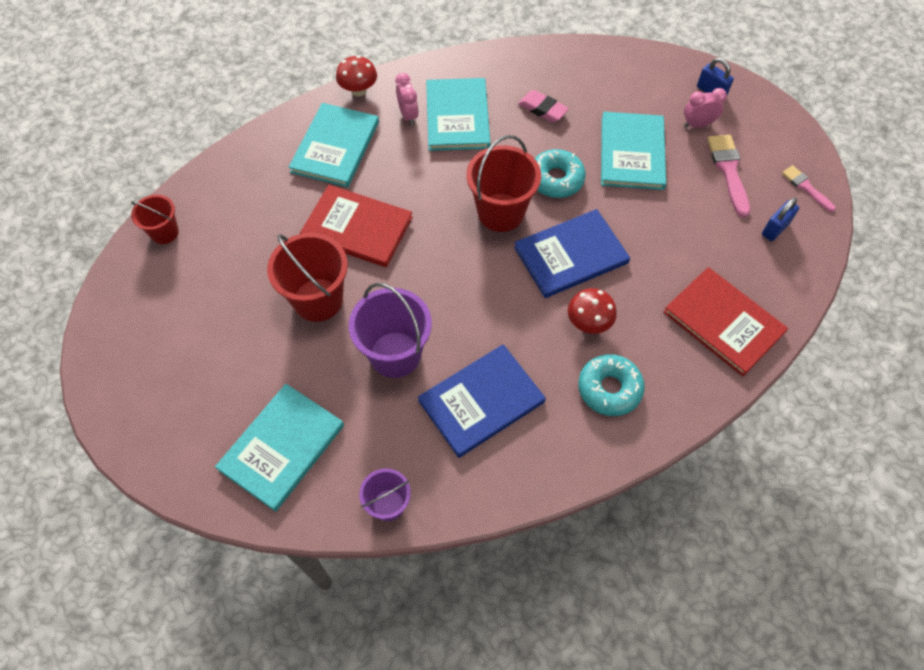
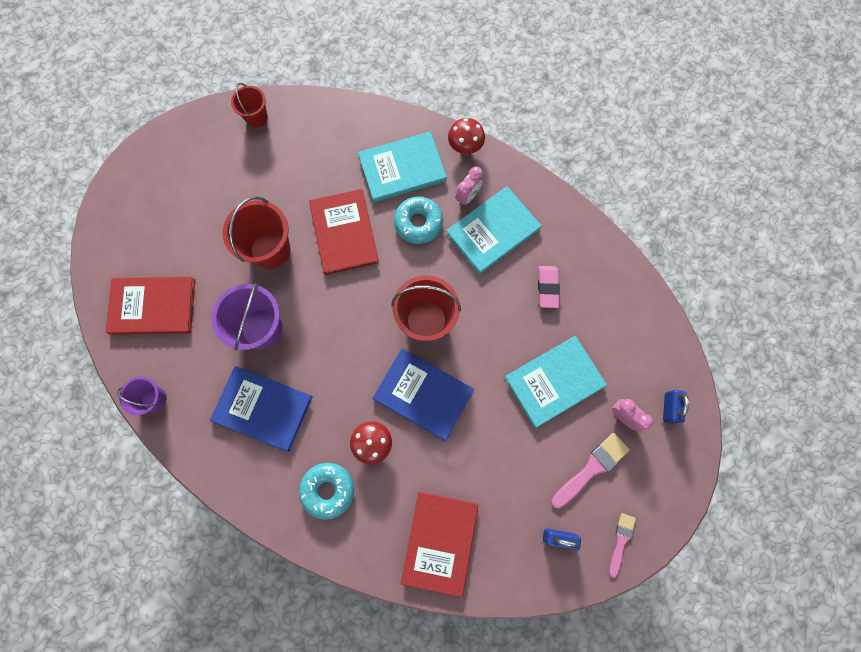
camera: 55 degrees right, 15 degrees up
turquoise book [215,384,344,512] -> red book [106,277,195,335]
turquoise donut [535,149,586,198] -> turquoise donut moved to [394,196,443,244]

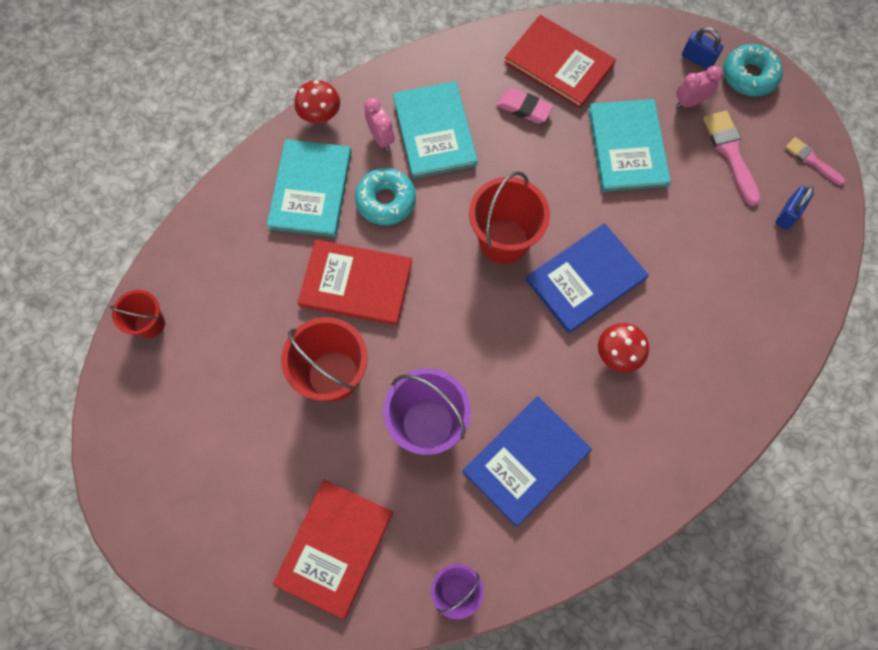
camera: 65 degrees left, 5 degrees down
turquoise donut [299,463,354,520] -> turquoise donut moved to [723,44,783,96]
red book [401,492,478,597] -> red book moved to [504,15,616,109]

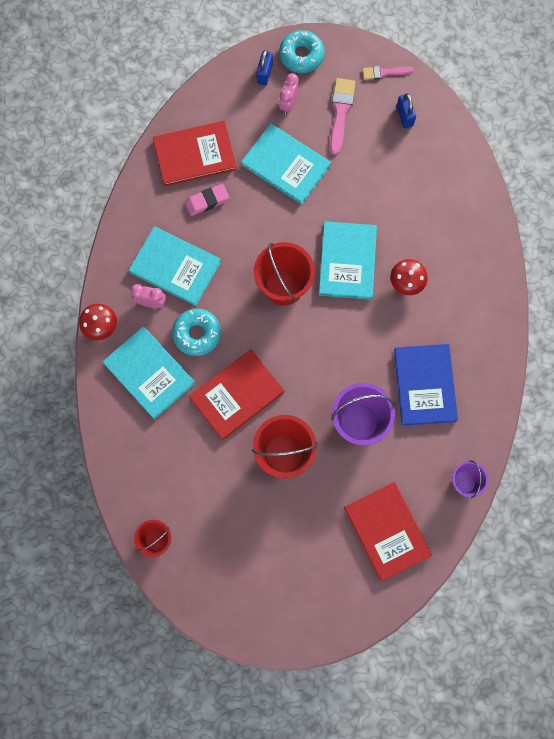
camera: 50 degrees left, 5 degrees up
blue book [526,223,649,333] -> turquoise book [319,221,377,300]
blue padlock [682,27,724,69] -> blue padlock turned 60 degrees counterclockwise [256,50,273,86]
pink brush [703,111,761,206] -> pink brush turned 75 degrees clockwise [330,78,355,155]

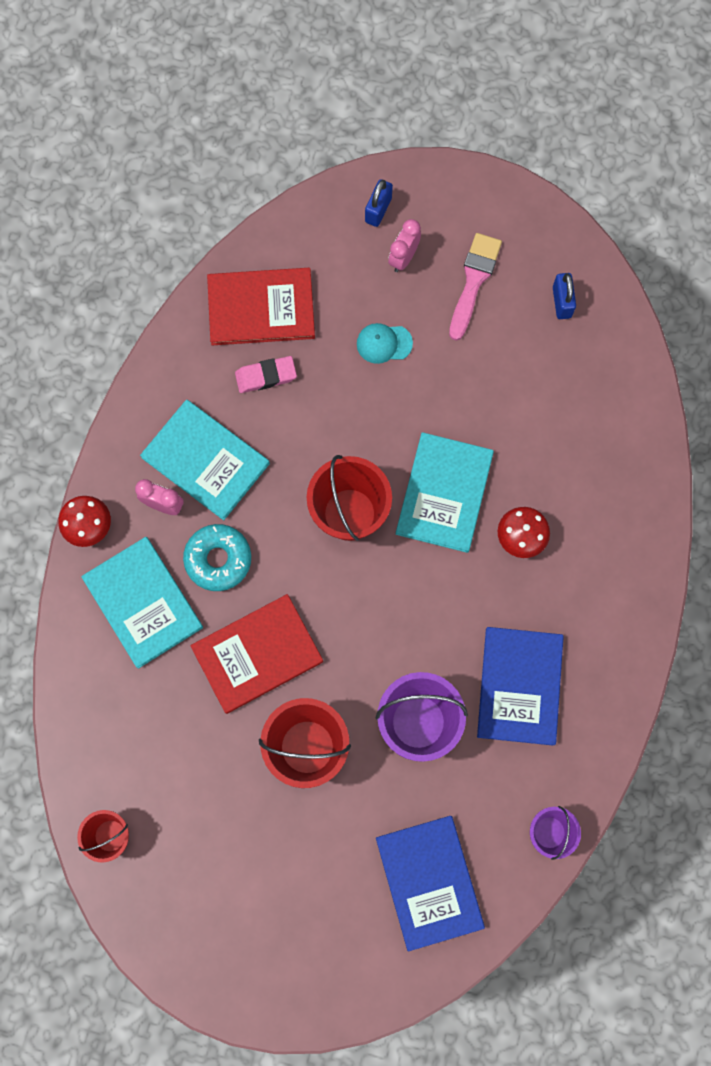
camera: 10 degrees right, 0 degrees up
turquoise book [241,123,331,205] -> turquoise cap [357,323,413,364]
turquoise donut [279,30,325,73] -> none
red book [344,482,432,581] -> blue book [376,816,485,951]
pink brush [362,66,413,80] -> none

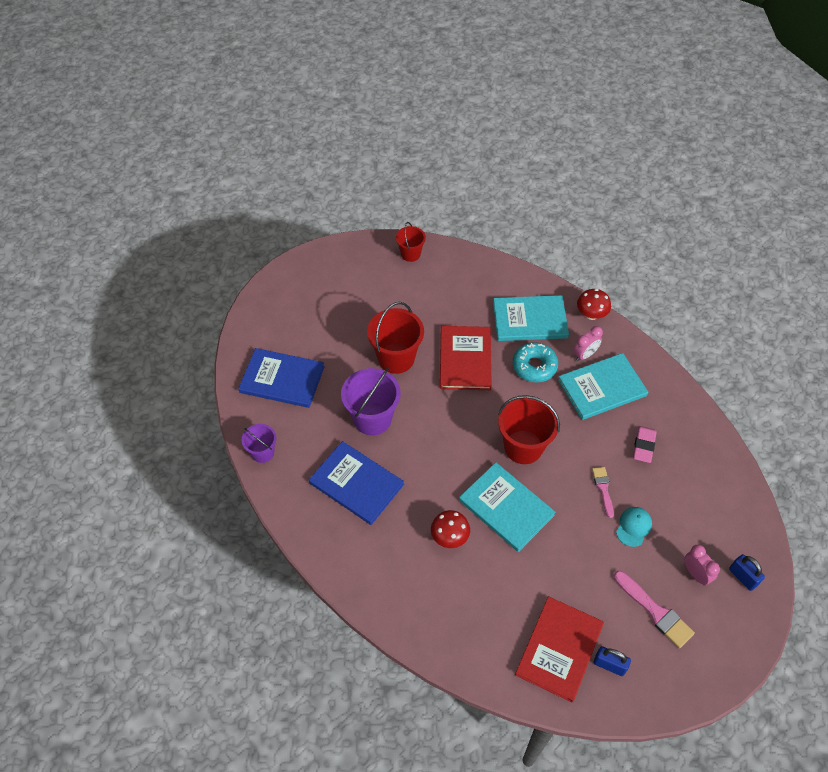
camera: 120 degrees right, 20 degrees down
red book [207,268,315,345] -> red book moved to [515,596,604,702]
none -> pink brush [592,467,614,518]

